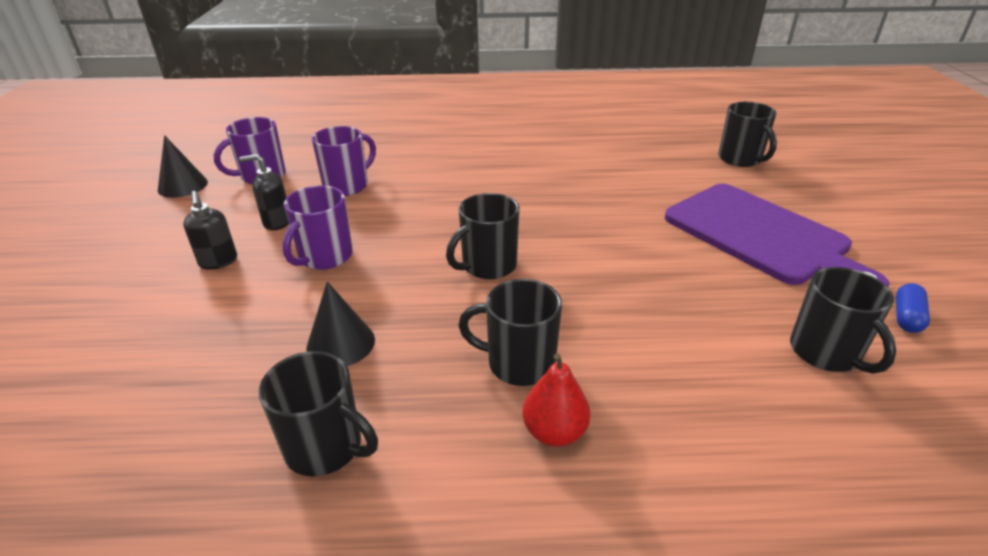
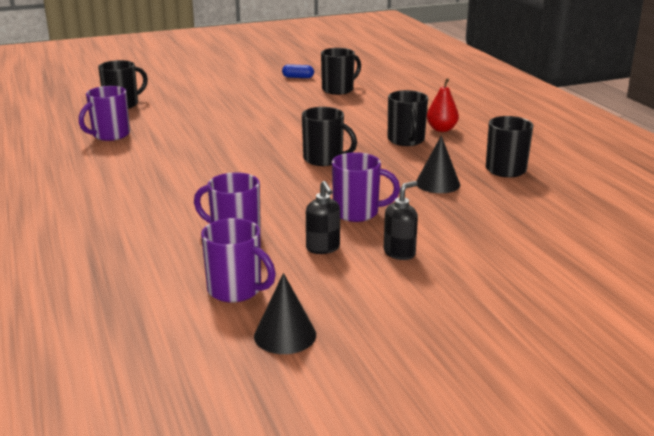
camera: 110 degrees left, 10 degrees down
purple cutting board [665,184,890,287] -> none
none -> purple mug [79,86,130,141]

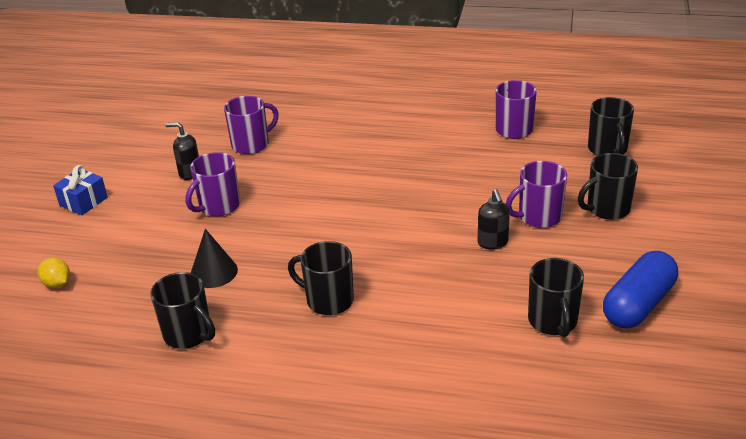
camera: 125 degrees right, 10 degrees up
purple mug [201,218,276,302] -> purple mug moved to [506,161,567,228]
black cone [254,273,316,354] -> none
blue capsule [282,64,314,78] -> blue capsule [603,251,678,329], size x2.05
black mug [302,107,357,166] -> black mug moved to [578,153,638,220]
black soap dispenser [384,181,418,260] -> black soap dispenser moved to [478,189,510,250]
red pear [427,78,459,132] -> none
none -> yellow lemon [38,258,70,288]
none -> blue gift [53,165,108,215]

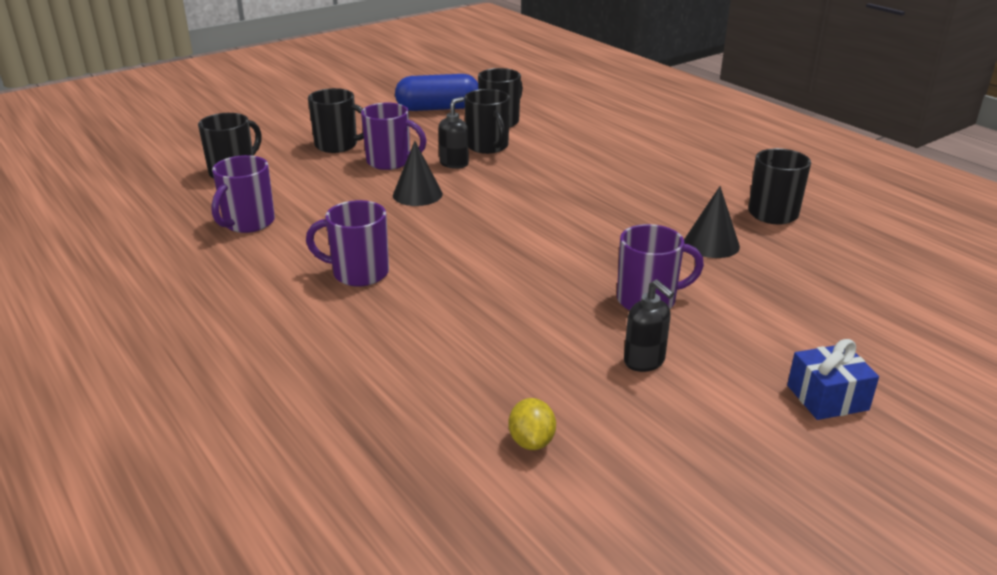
camera: 140 degrees left, 5 degrees down
yellow lemon [38,258,70,288] -> yellow lemon moved to [509,398,556,450]
purple mug [224,96,279,154] -> purple mug moved to [306,200,389,286]
black mug [288,241,354,315] -> black mug moved to [464,89,510,154]
none -> black cone [393,141,443,206]

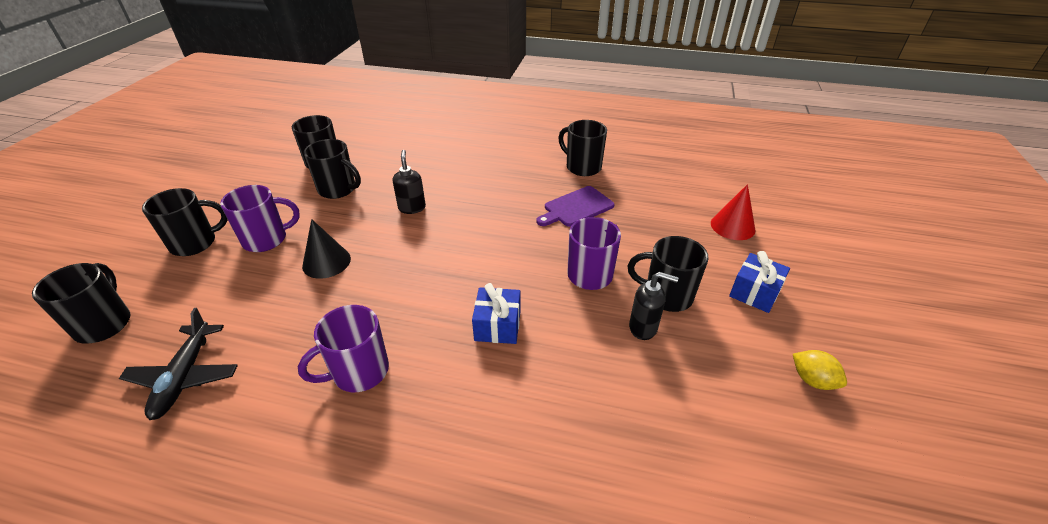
camera: 40 degrees left, 10 degrees up
purple mug [211,155,275,233] -> black plane [119,308,238,420]
blue capsule [395,74,478,111] -> none
black soap dispenser [438,97,469,169] -> black soap dispenser moved to [393,150,426,214]
yellow lemon [509,398,556,450] -> yellow lemon moved to [793,350,847,390]
black cone [684,186,740,258] -> purple cutting board [536,186,615,227]
none -> blue gift [472,283,521,344]
none -> black mug [628,236,709,312]
none -> red cone [711,184,756,240]

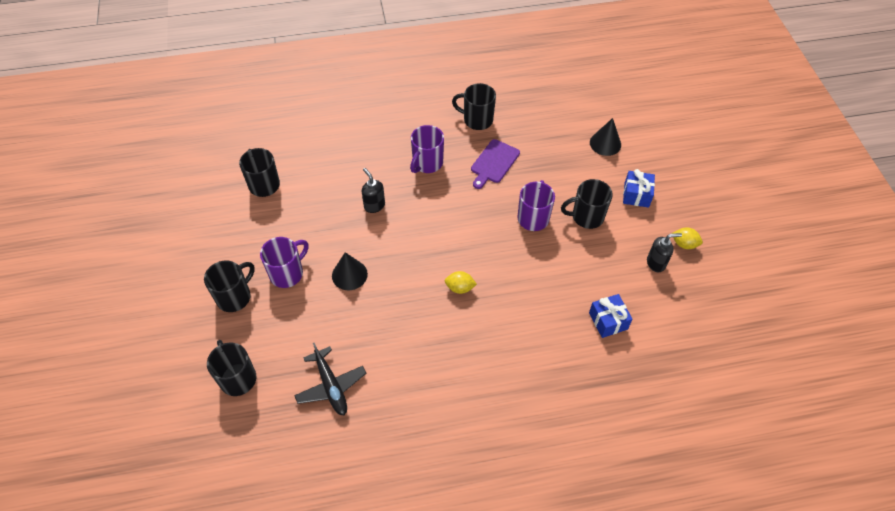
camera: 25 degrees left, 15 degrees up
purple mug [298,305,389,392] -> purple mug moved to [410,125,444,173]
black mug [304,139,361,199] -> none
blue gift [472,283,521,344] -> blue gift moved to [589,294,633,338]
black soap dispenser [629,272,678,340] -> black soap dispenser moved to [647,233,682,272]
red cone [711,184,756,240] -> black cone [590,118,621,156]
none -> yellow lemon [445,271,477,294]

